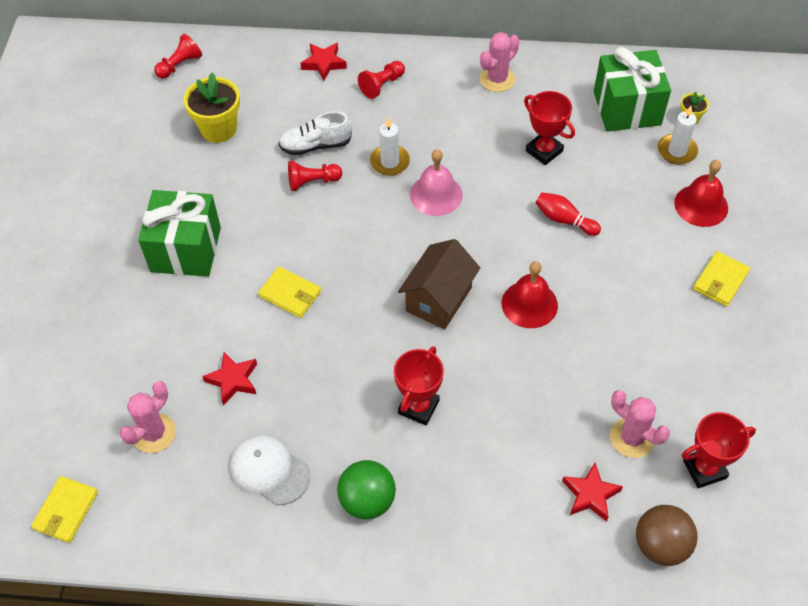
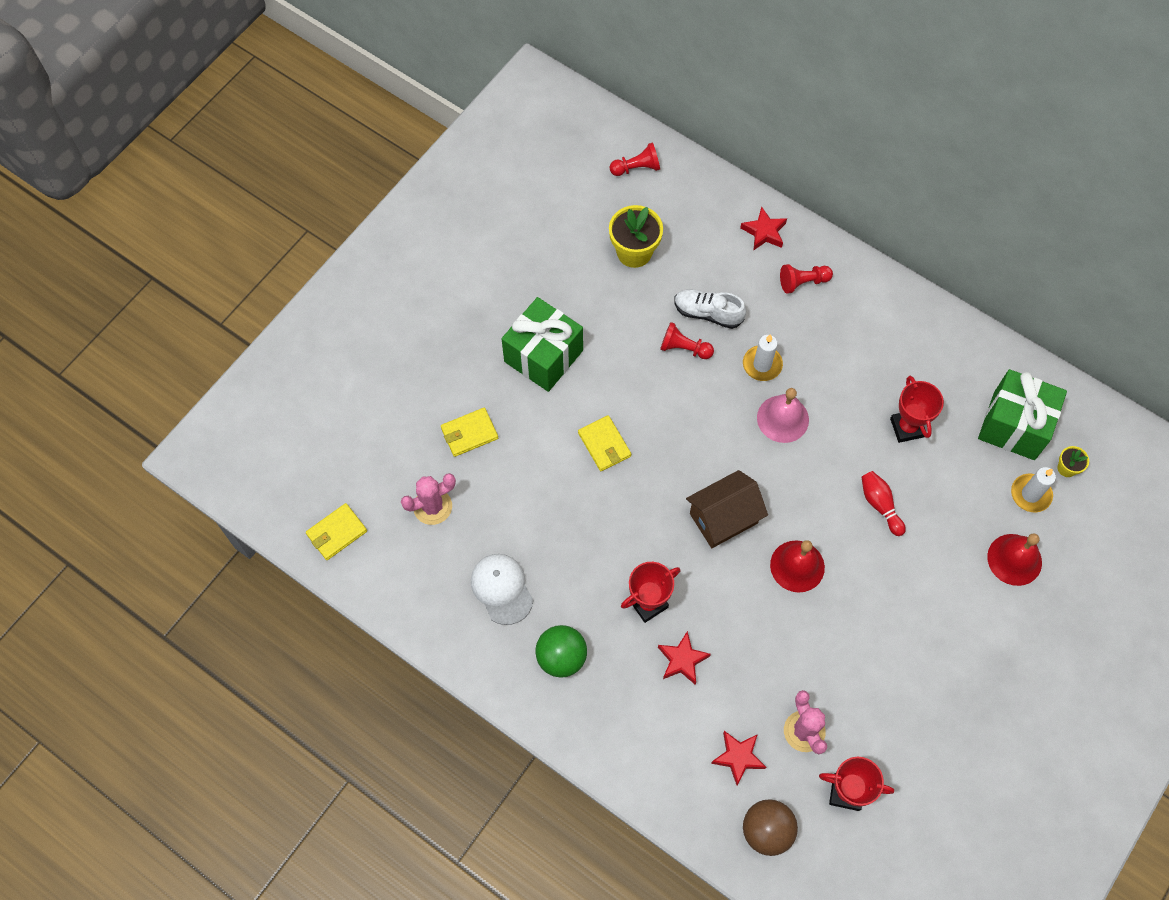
camera: 30 degrees right, 10 degrees up
red star [202,352,257,405] -> red star moved to [658,631,711,685]
pink cactus [480,32,519,92] -> none
yellow wallet [693,251,750,306] -> yellow wallet moved to [441,408,498,457]

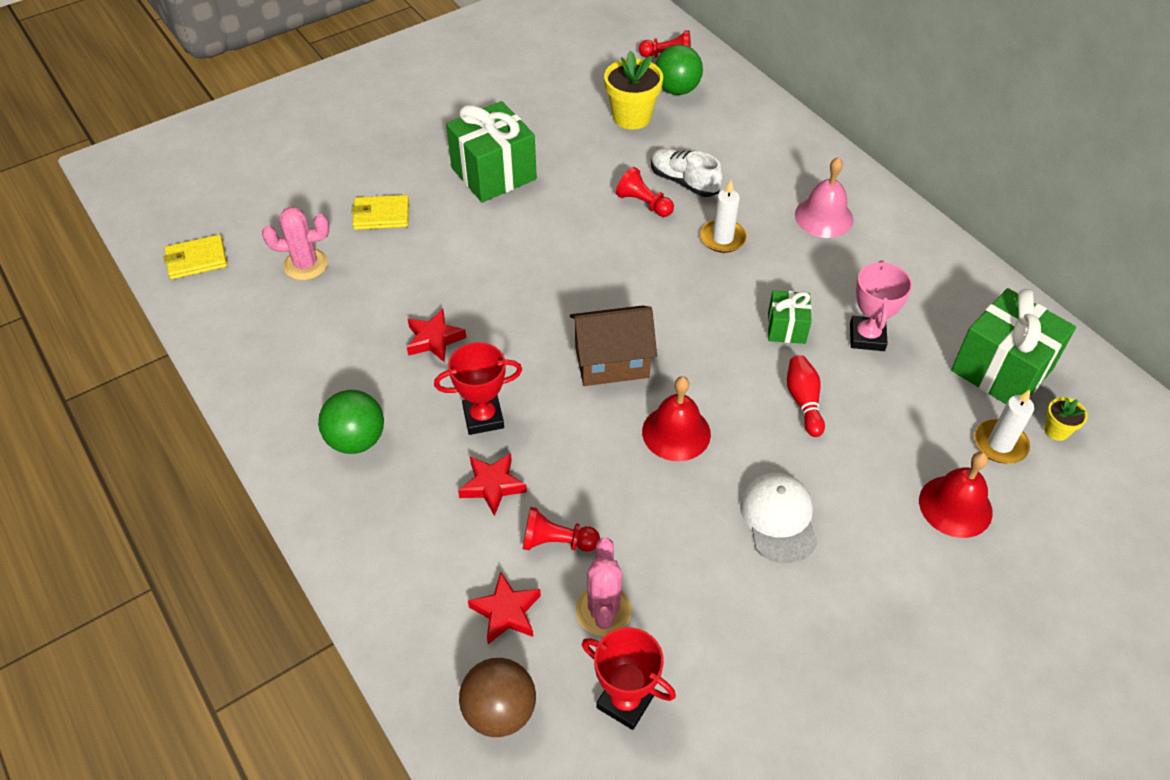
camera: 20 degrees right, 15 degrees down
white cap [471,554,533,625] -> white cap moved to [740,473,818,564]
yellow wallet [578,415,631,471] -> none
red star [740,207,787,251] -> red star moved to [407,309,466,362]
pink bell [757,388,809,443] -> pink bell moved to [795,157,853,238]
red pawn [780,264,833,294] -> red pawn moved to [523,507,600,552]
red trophy [890,376,944,443] -> pink trophy [850,260,912,351]
none -> green ball [655,45,703,95]
none -> green gift [768,290,812,344]

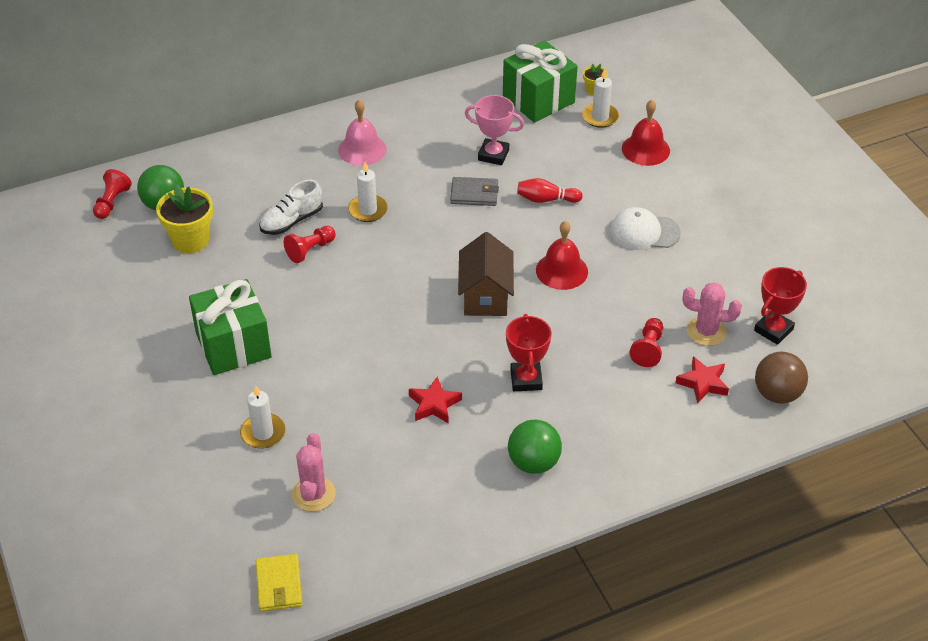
camera: 80 degrees left, 5 degrees down
yellow wallet [351,195,409,230] -> white candle [240,385,285,449]
red star [458,453,527,516] -> none
green gift [768,290,812,344] -> grey wallet [450,177,499,206]

